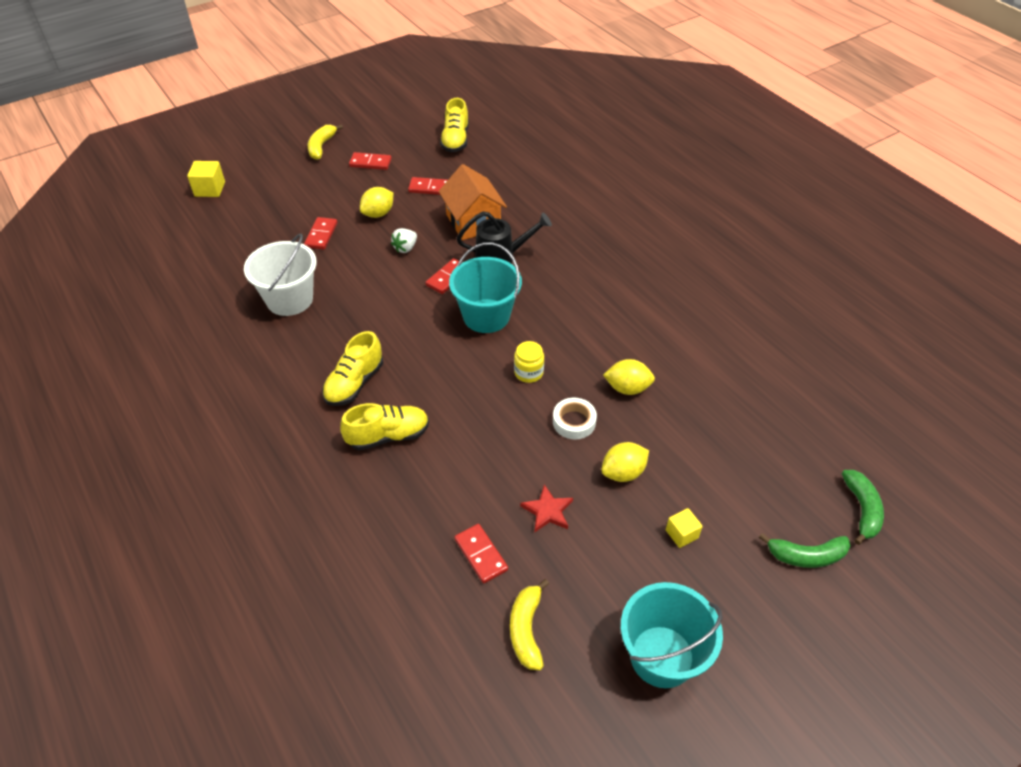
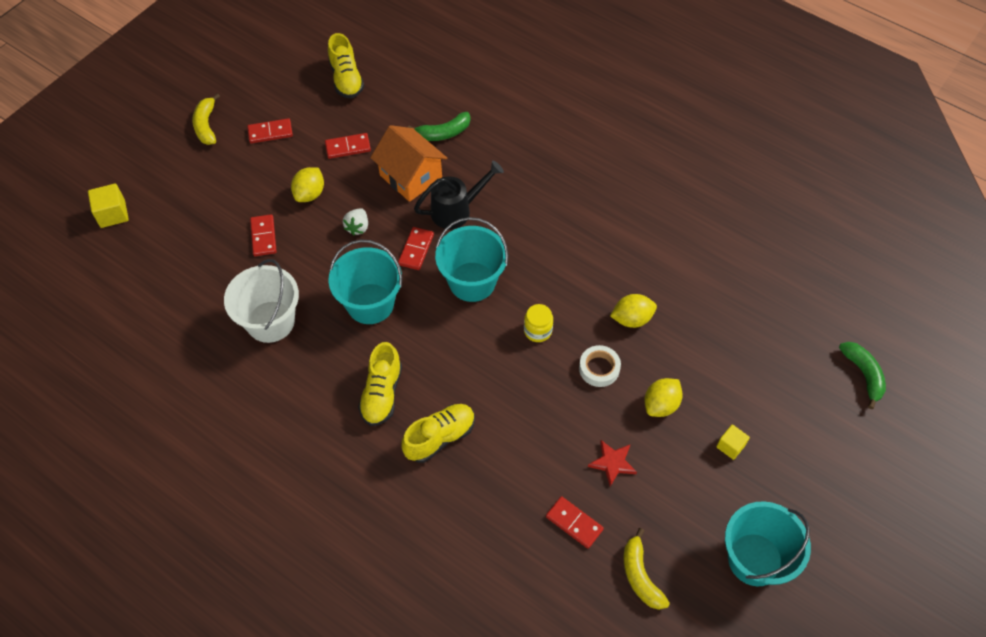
camera: 20 degrees left, 10 degrees up
green banana [759,533,851,568] -> green banana moved to [408,112,470,141]
none -> turquoise bucket [328,239,402,324]

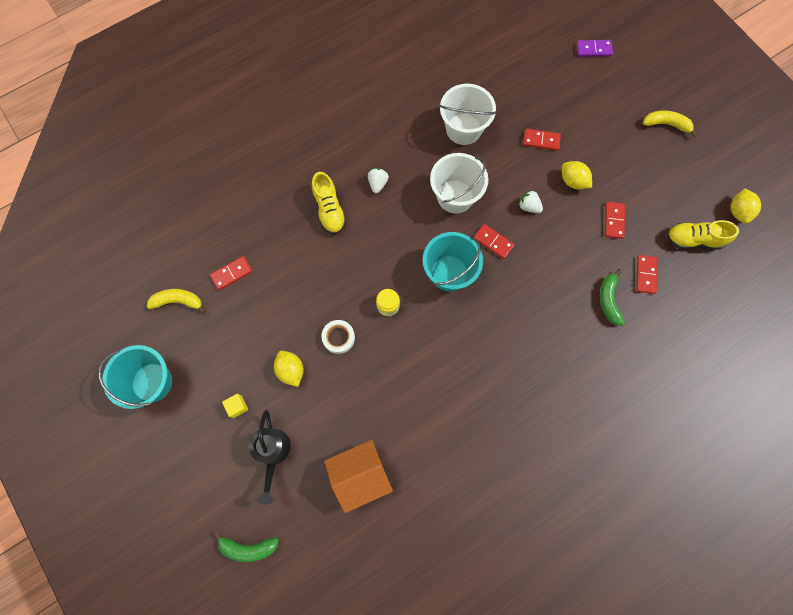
camera: 110 degrees right, 15 degrees up
yellow cube [88,183,129,228] -> purple domino [577,40,613,57]
red domino [247,118,293,144] -> red domino moved to [636,255,658,294]
turquoise bucket [328,239,402,324] -> white bucket [430,153,488,214]
yellow shoe [358,342,402,426] -> white strawberry [368,168,389,193]
orange house [370,125,447,202] -> orange house moved to [325,440,393,513]
black watering can [414,160,504,229] -> black watering can moved to [249,410,291,505]
red star [588,440,637,486] -> none
yellow lemon [610,294,657,328] -> yellow lemon moved to [731,189,761,223]

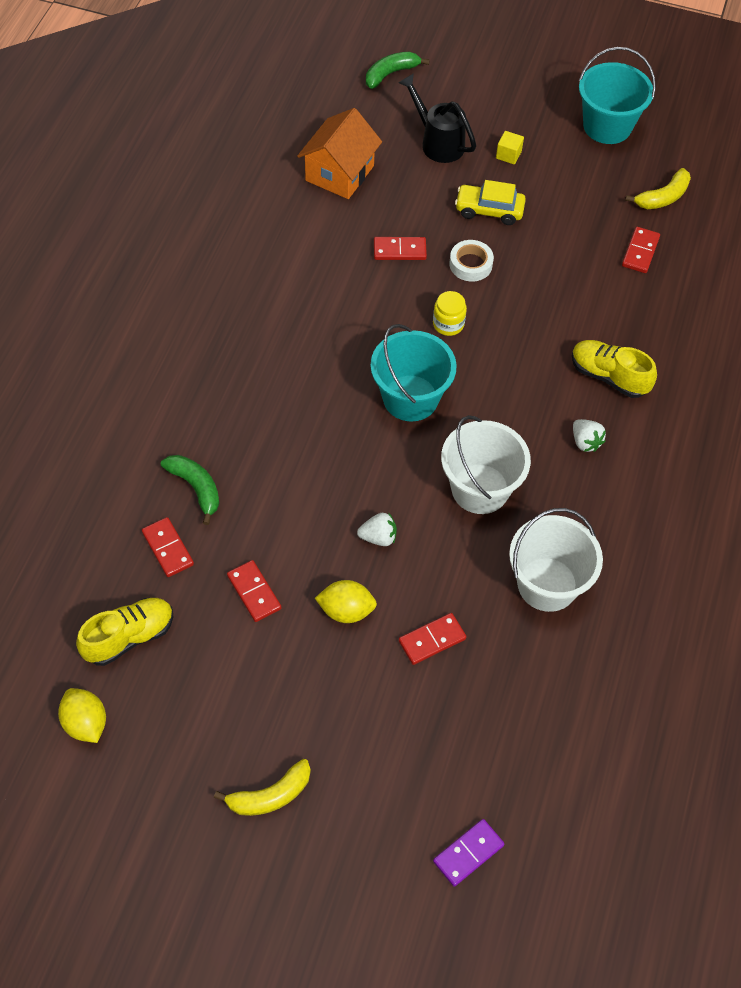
camera: 140 degrees right, 15 degrees down
yellow lemon [274,351,303,387] -> yellow car [455,180,526,225]
red domino [474,224,515,259] -> red domino moved to [374,237,427,260]

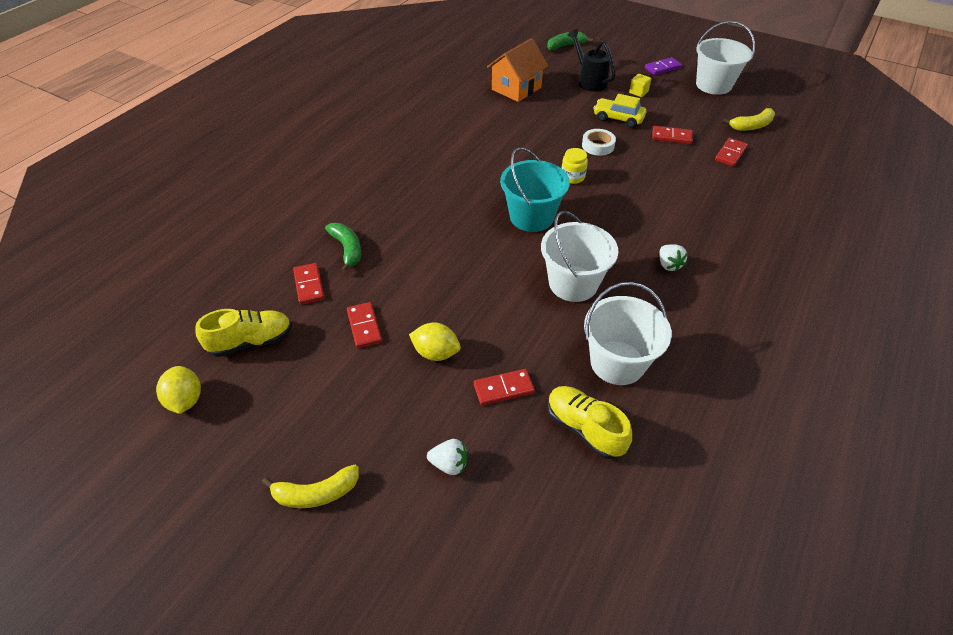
camera: 15 degrees right, 10 degrees down
white strawberry [357,513,397,546] -> white strawberry moved to [427,439,467,475]
red domino [374,237,427,260] -> red domino moved to [652,126,693,144]
purple domino [433,819,504,886] -> purple domino moved to [645,57,682,75]
yellow shoe [572,340,657,398] -> yellow shoe moved to [548,386,632,459]
turquoise bucket [579,47,656,144] -> white bucket [696,21,755,95]

